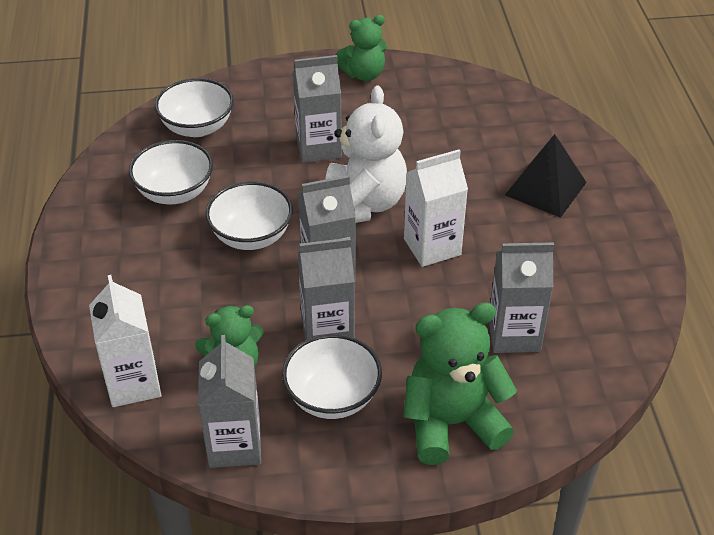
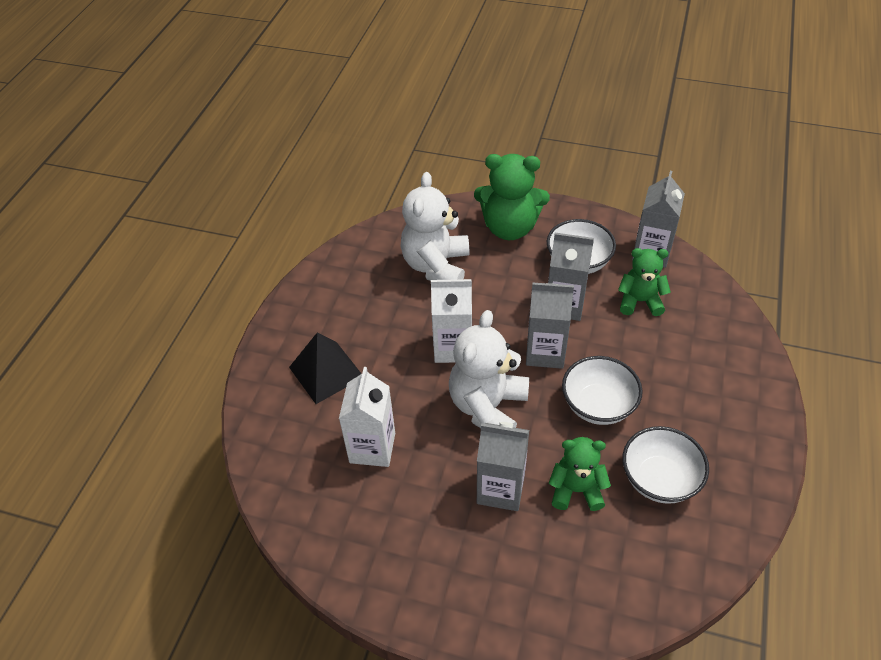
camera: 155 degrees left, 5 degrees up
white carton [89,275,162,407] -> white carton moved to [339,367,395,467]
white bowl [155,78,234,137] -> none
green teddy bear [337,15,387,81] -> green teddy bear moved to [549,437,611,511]
grey carton [489,242,554,353] -> white teddy bear [400,172,470,281]

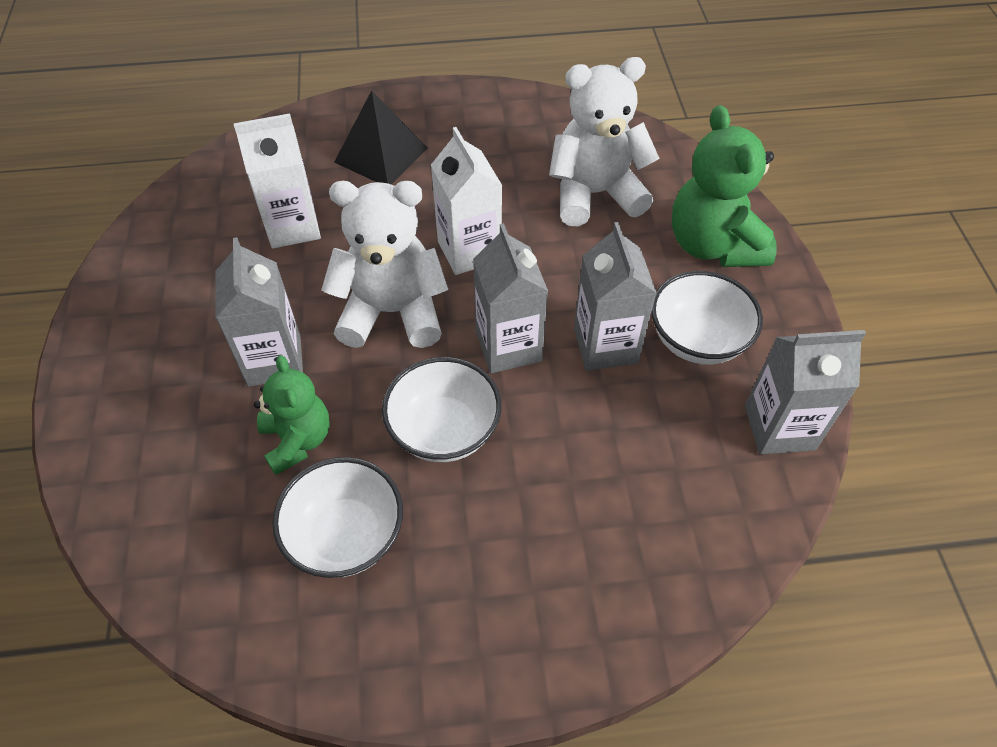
camera: 65 degrees right, 5 degrees up
green teddy bear [618,248,671,316] -> none

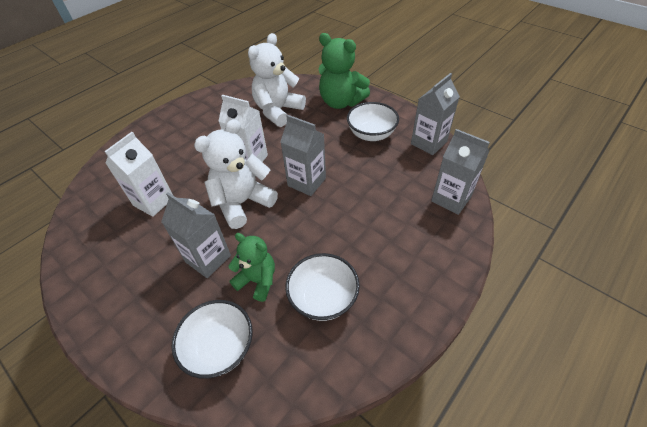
camera: 40 degrees left, 5 degrees down
black pyramid [334,90,428,185] -> none
white bowl [382,357,501,462] -> white bowl moved to [171,300,253,379]
grey carton [574,222,656,371] -> grey carton moved to [431,129,490,215]

